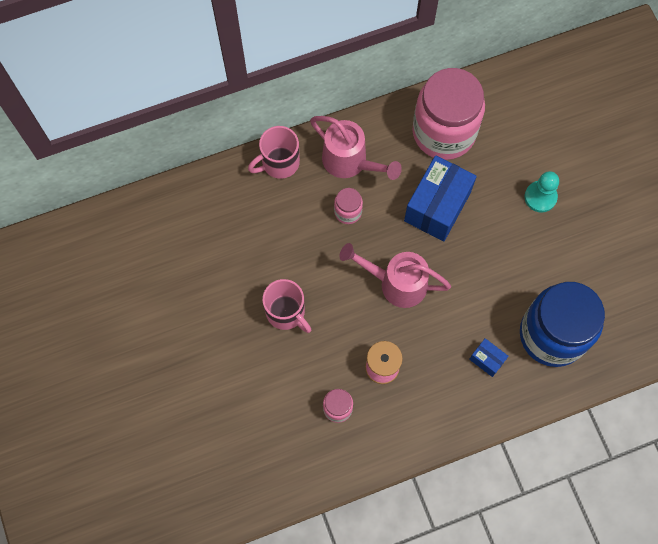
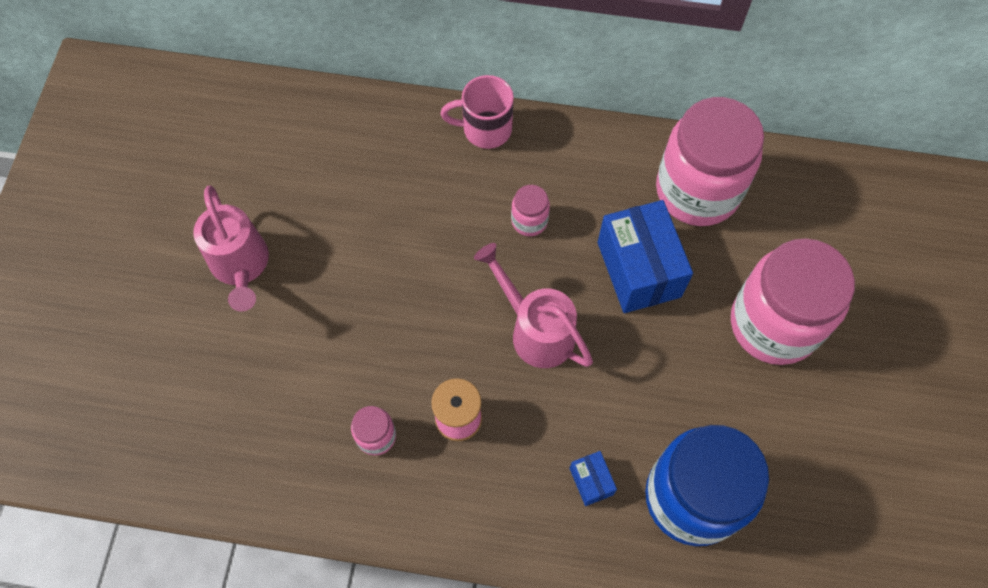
camera: 30 degrees right, 5 degrees down
pink mug [262,279,312,333] -> none
pink watering can [310,116,402,180] -> pink watering can moved to [193,185,269,311]
blue box [404,155,477,241] -> blue box turned 75 degrees counterclockwise [598,200,693,313]
turquoise pawn [525,171,559,213] -> pink jar [731,238,855,365]

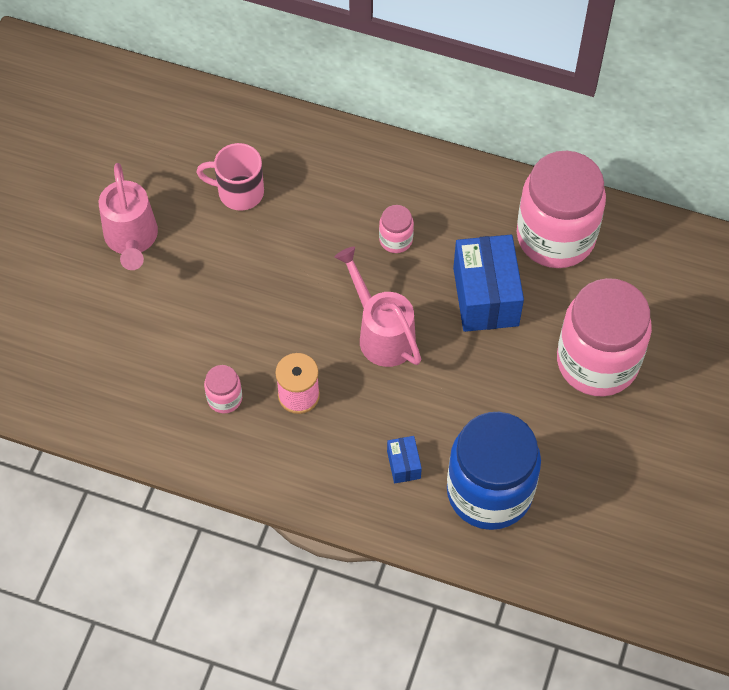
camera: 10 degrees right, 5 degrees down
pink mug [440,75,514,149] -> pink mug moved to [196,143,264,210]

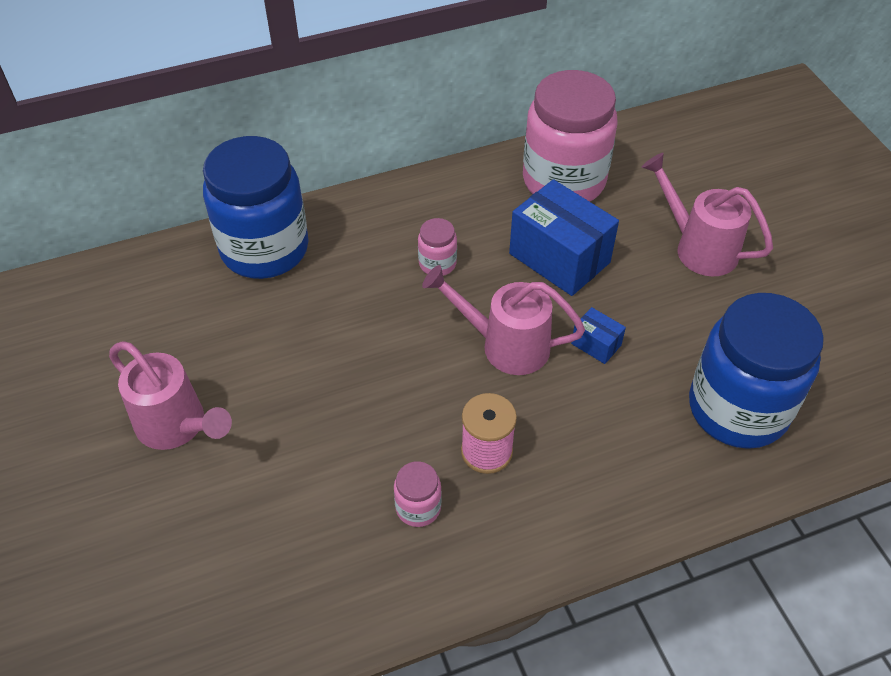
camera: 40 degrees left, 10 degrees down
pink mug [196,143,264,210] -> none
blue box [387,436,422,483] -> blue box moved to [571,307,626,364]
pink jar [557,278,652,396] -> pink watering can [642,153,773,276]
none -> blue jar [203,136,309,279]

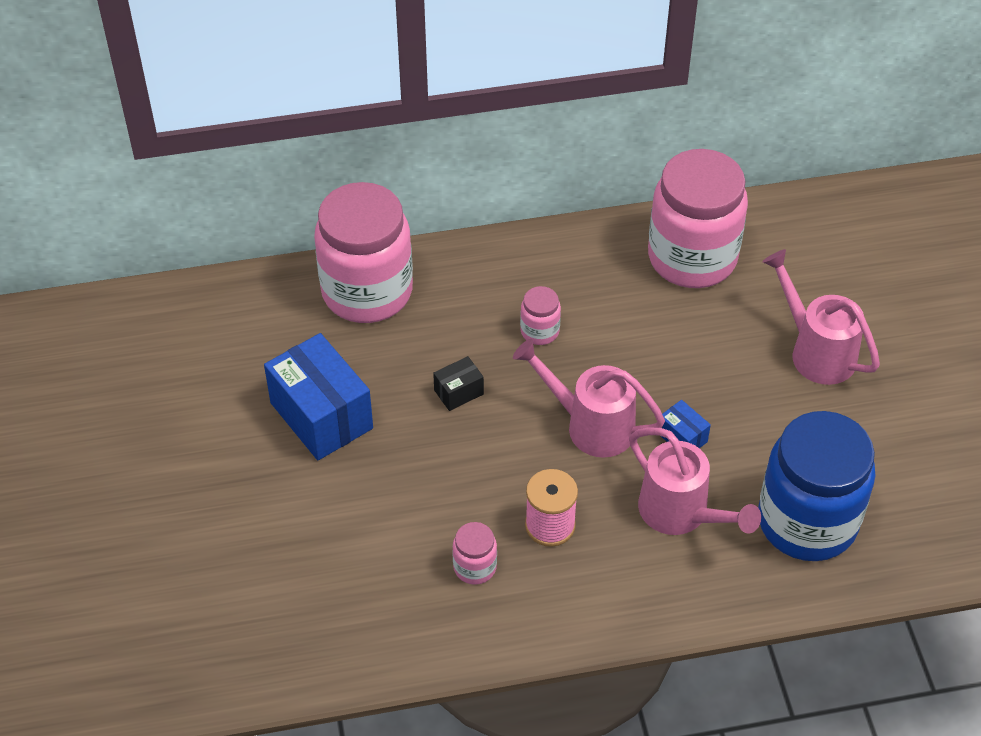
camera: 10 degrees right, 0 degrees up
pink watering can [109,341,232,450] -> pink watering can moved to [629,428,761,535]
blue jar [203,136,309,279] -> pink jar [314,182,413,323]
blue box [509,179,619,296] -> blue box moved to [264,333,373,460]
none -> black box [433,356,484,411]

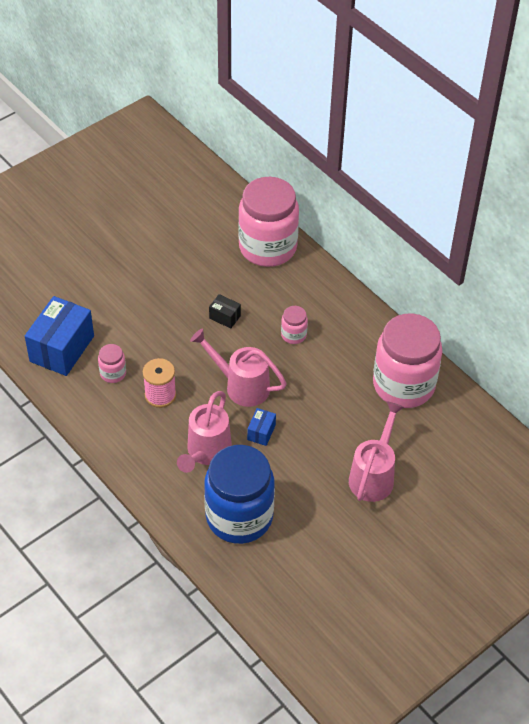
camera: 60 degrees right, 0 degrees up
blue box [264,333,373,460] -> blue box moved to [25,296,94,376]
pink watering can [513,339,665,458] -> pink watering can turned 60 degrees counterclockwise [190,329,287,407]

